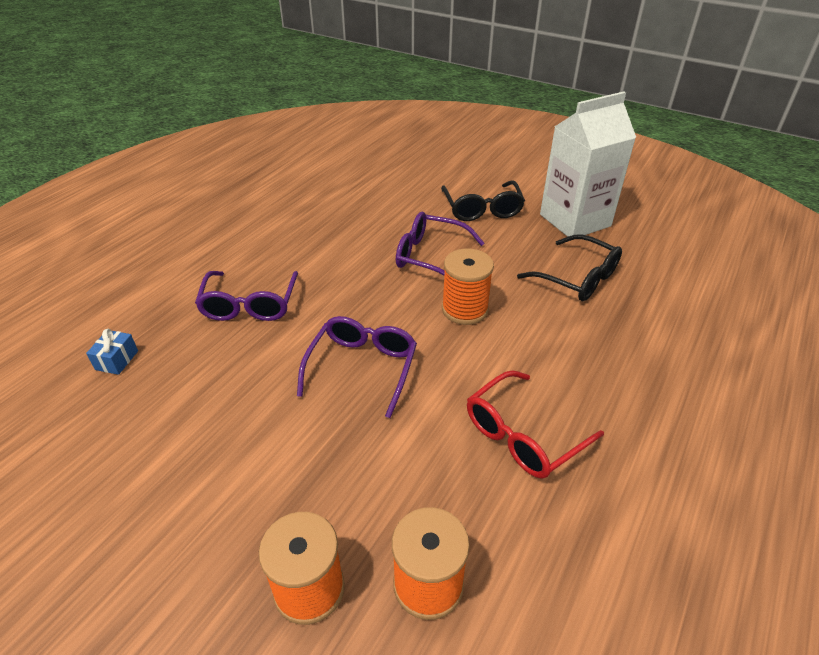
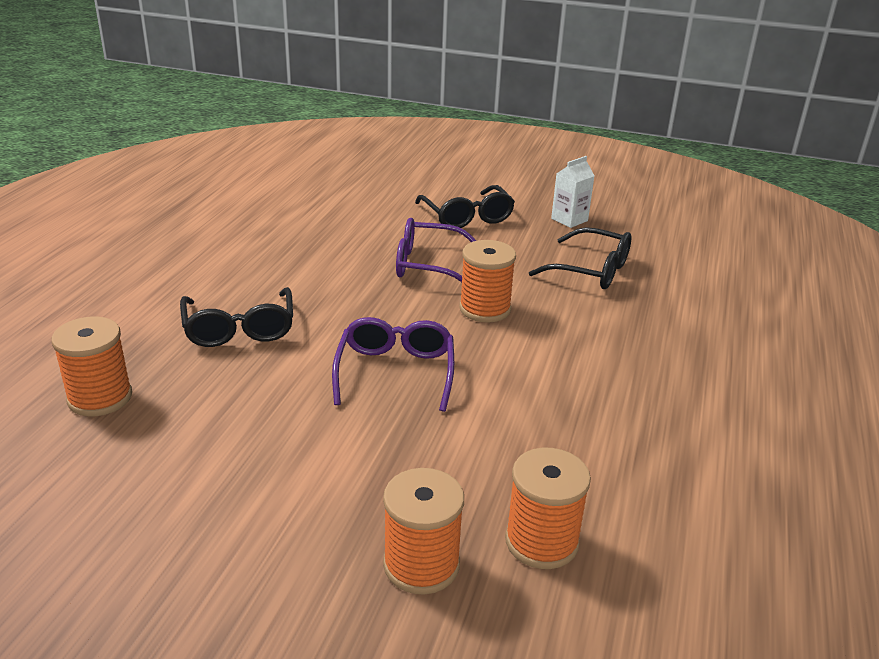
camera: 15 degrees left, 10 degrees down
blue gift [86,329,138,375] -> orange spool [51,317,132,417]
purple glasses [195,271,298,321] -> black glasses [180,287,293,347]
red glasses [467,370,604,479] -> none
white carton [540,91,636,237] -> white carton [551,156,595,228], size x0.47

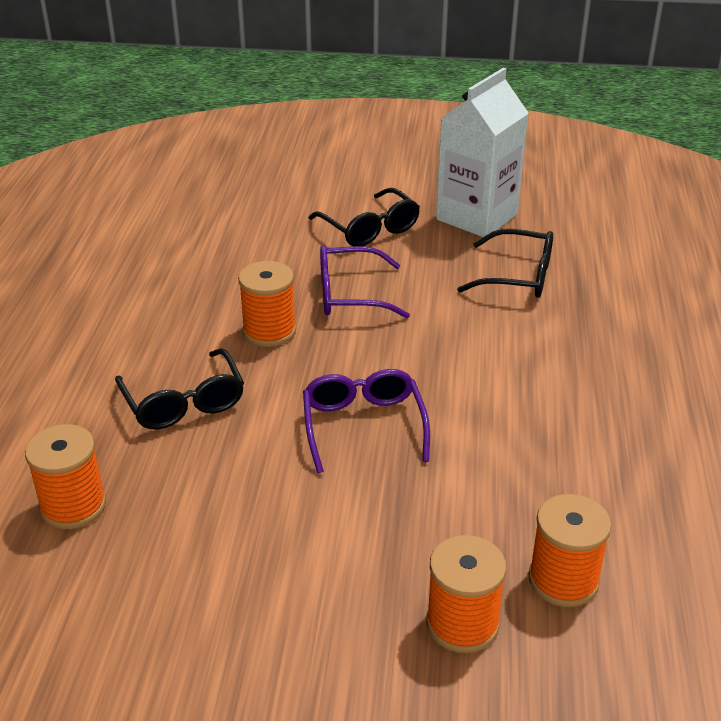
camera: 10 degrees left, 5 degrees up
orange spool [459,240,516,323] -> orange spool moved to [238,261,296,347]
white carton [551,156,595,228] -> white carton [436,68,528,237], size x2.12

